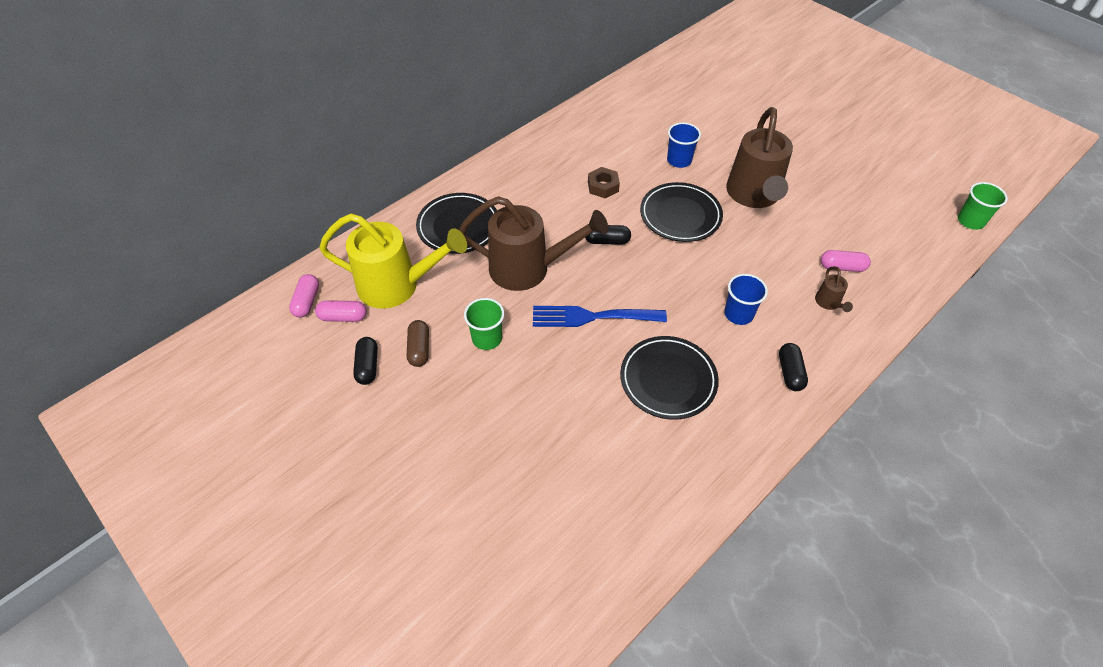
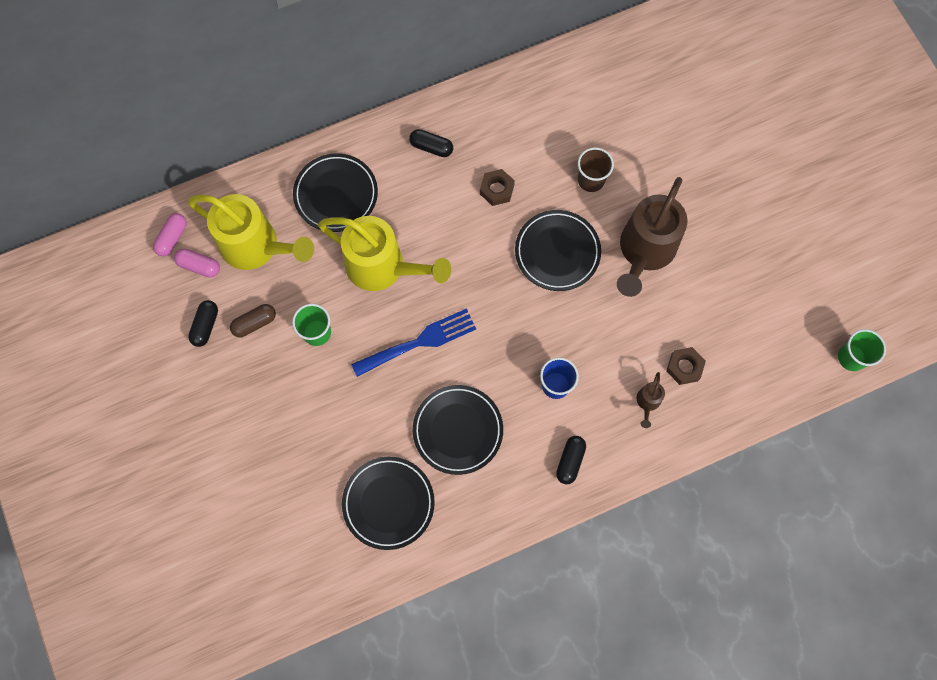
camera: 20 degrees right, 20 degrees up
brown capsule [407,320,429,367] -> brown capsule turned 45 degrees clockwise [230,304,276,337]
brown watering can [459,196,608,291] -> yellow watering can [318,216,451,291]
blue fork [533,306,667,327] -> blue fork turned 135 degrees clockwise [351,308,476,377]
black capsule [585,225,631,245] -> black capsule moved to [409,129,453,157]
blue cup [667,122,701,168] -> brown cup [578,147,614,192]
pink capsule [821,250,871,272] -> brown nut [666,347,706,385]
none -> black plate [342,457,435,550]

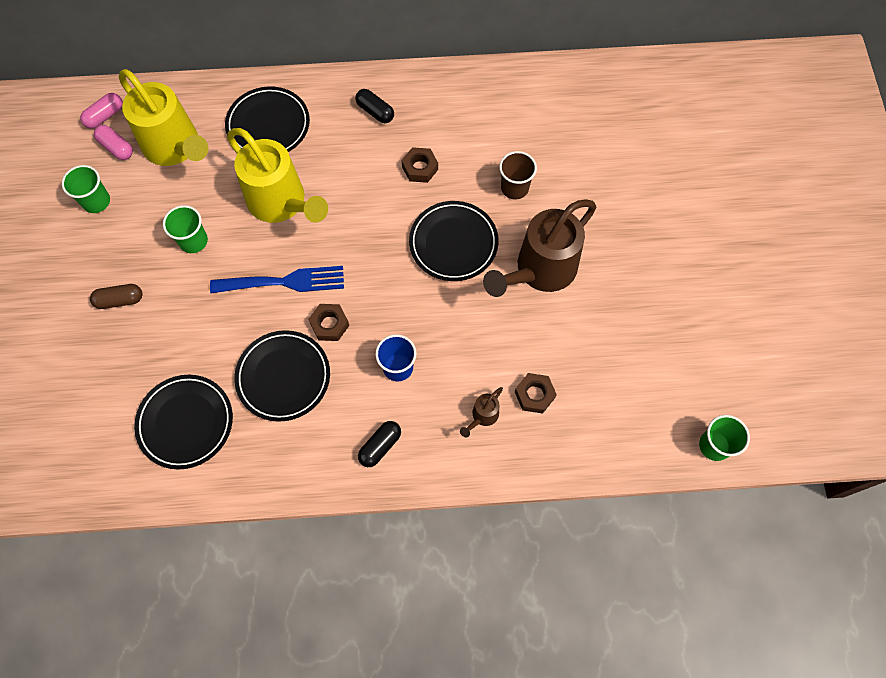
camera: 20 degrees right, 5 degrees down
black capsule [188,300,218,347] -> green cup [62,165,110,213]
brown capsule [230,304,276,337] -> brown capsule moved to [90,284,143,309]
none -> brown nut [308,304,349,341]

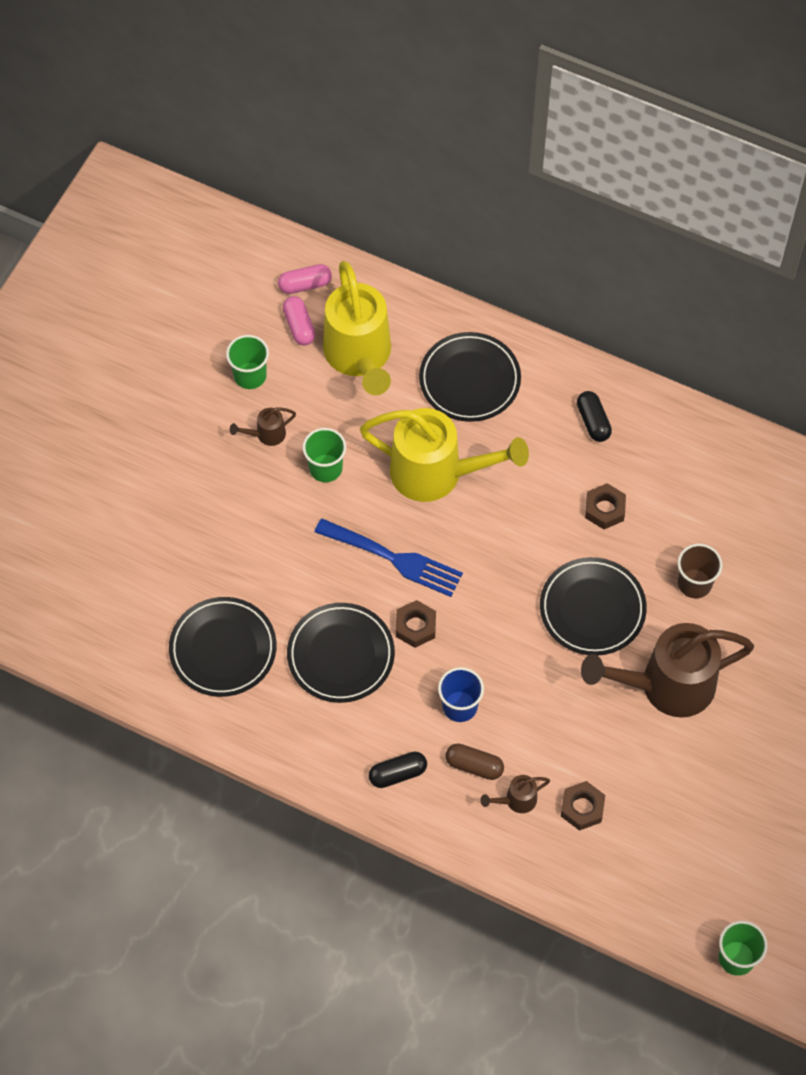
camera: 30 degrees right, 5 degrees down
brown capsule [90,284,143,309] -> brown capsule moved to [445,744,504,780]
yellow watering can [227,128,328,223] -> yellow watering can turned 60 degrees counterclockwise [360,408,529,502]
none -> brown watering can [230,407,296,446]

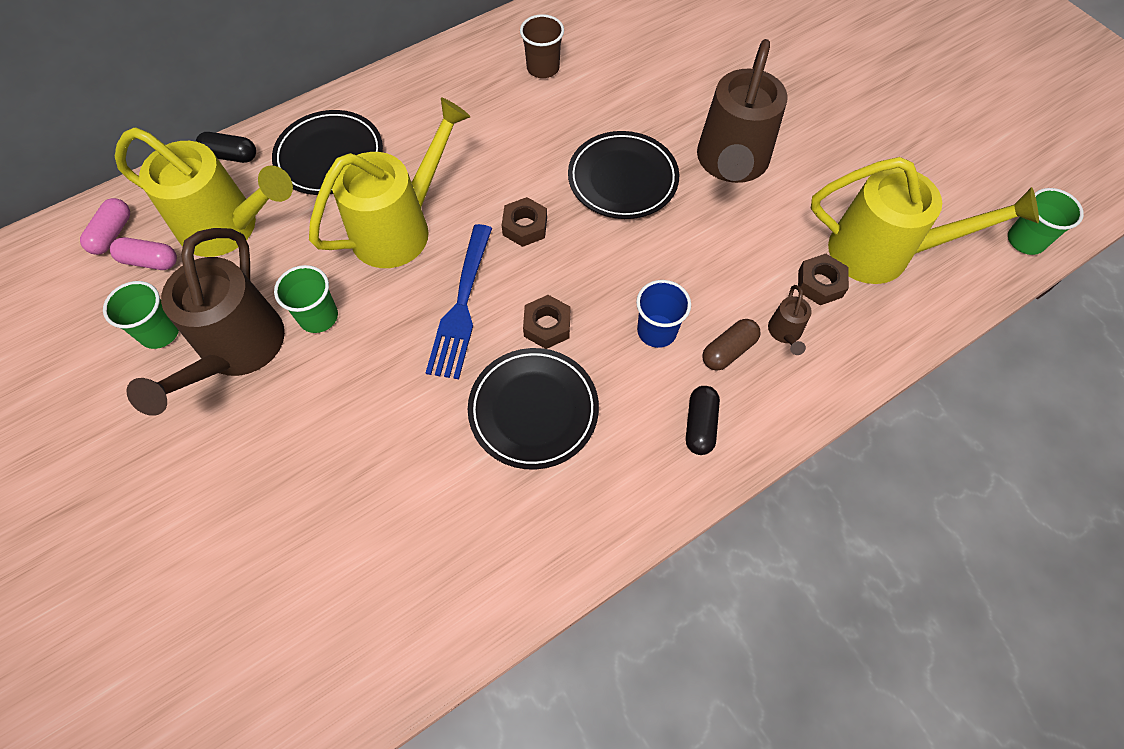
camera: 60 degrees left, 0 degrees up
black plate [169,597,277,697] -> none
brown watering can [230,407,296,446] -> brown watering can [127,228,285,416], size x2.43
blue fork [315,518,463,597] -> blue fork turned 135 degrees clockwise [426,224,492,379]
black capsule [577,391,612,442] -> black capsule moved to [196,132,256,163]
brown nut [585,483,626,529] -> brown nut moved to [502,197,547,247]
brown cup [678,544,722,598] -> brown cup moved to [520,14,564,78]
none -> yellow watering can [811,157,1039,284]

